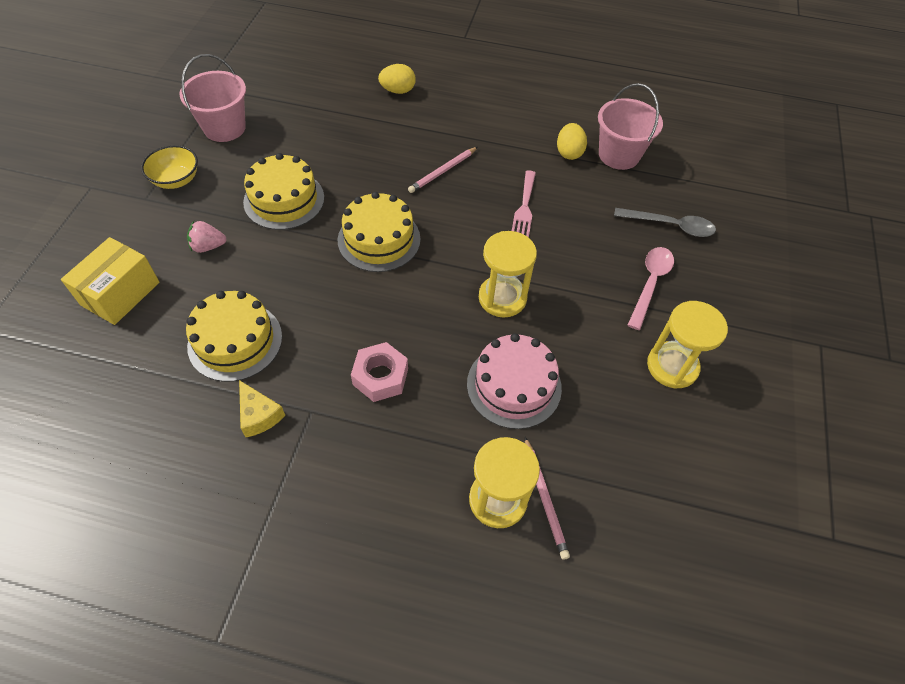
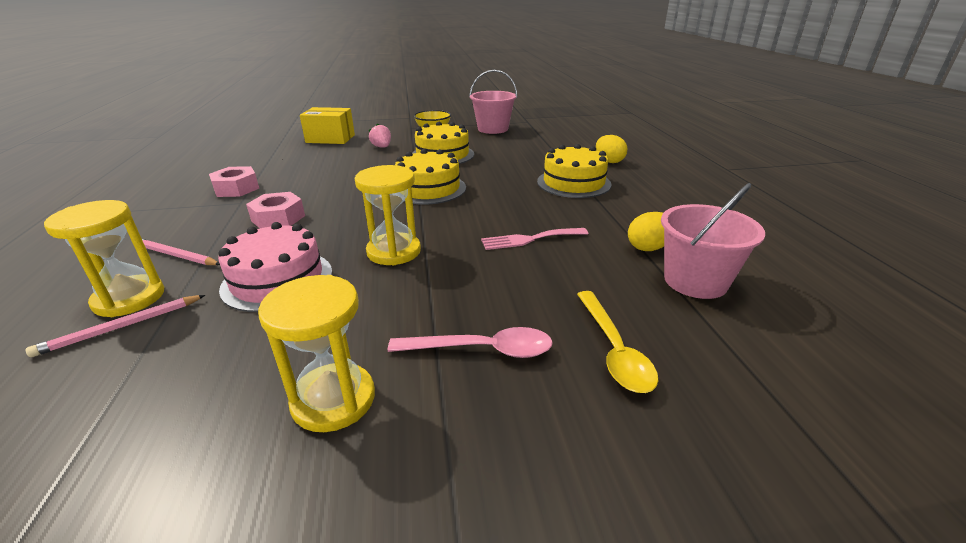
camera: 70 degrees right, 25 degrees down
yellow cake [186,291,282,382] -> yellow cake moved to [537,144,612,198]
yellow cheese [239,380,285,437] -> pink nut [209,166,259,197]
pink pencil [408,147,478,193] -> pink pencil moved to [142,239,220,265]
grey spoon [614,208,716,237] -> yellow spoon [577,291,659,393]

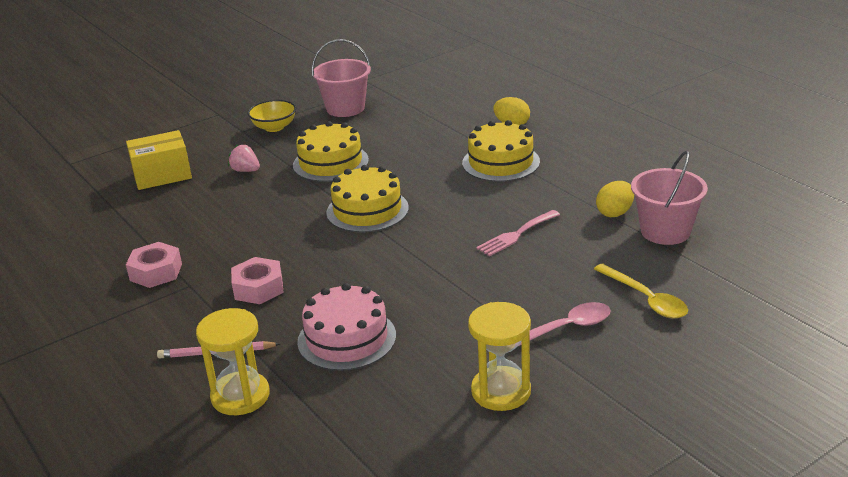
camera: 25 degrees left, 0 degrees up
pink pencil [26,295,205,357] -> none
yellow hourglass [355,165,421,265] -> none

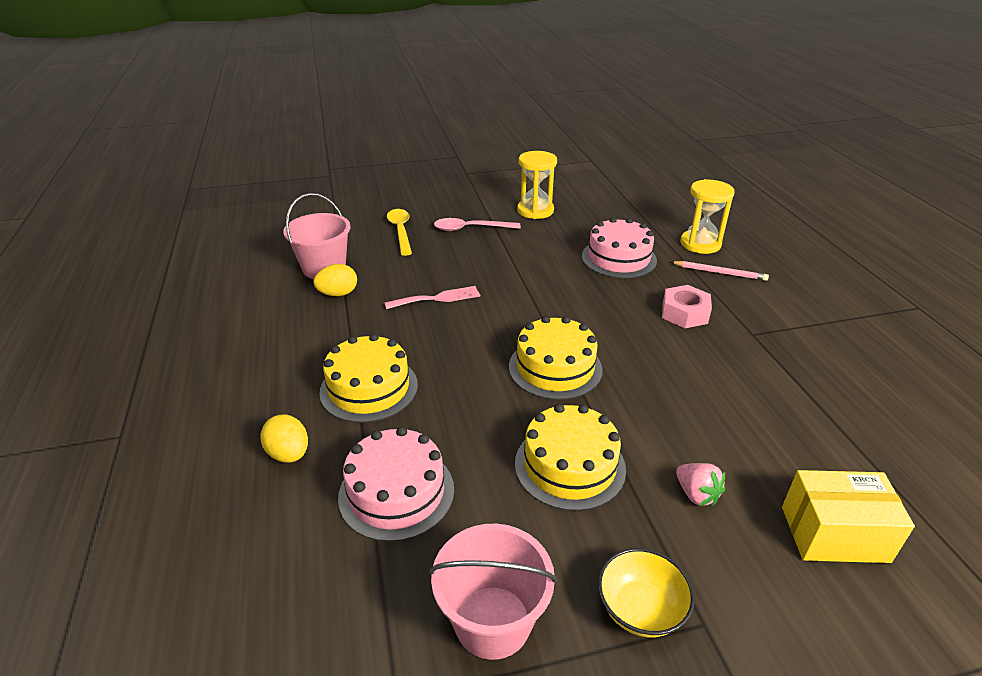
camera: 160 degrees left, 5 degrees up
pink nut [126,242,182,288] -> none
none -> pink cake [338,427,454,542]

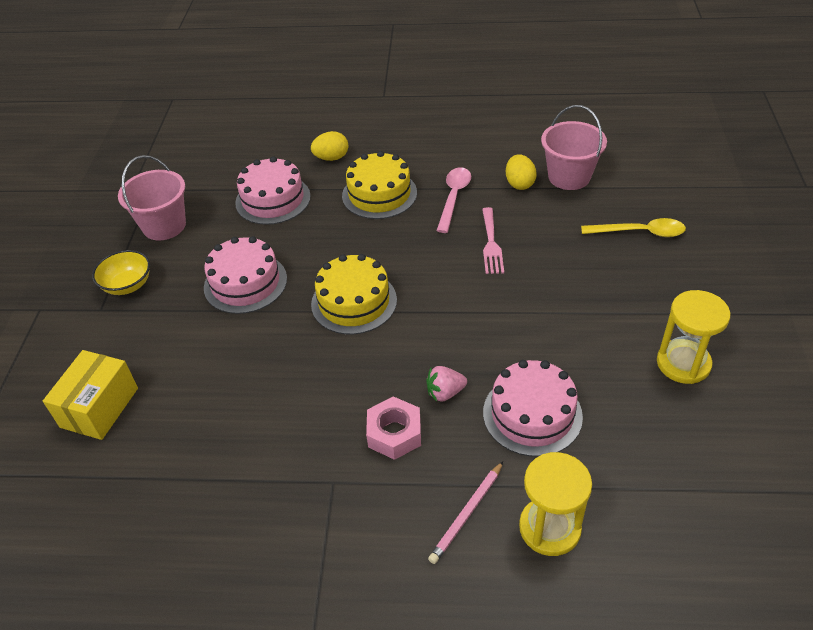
camera: 110 degrees right, 10 degrees up
pink spoon [434,218,521,231] -> pink spoon moved to [436,167,471,233]
yellow cake [515,404,626,511] -> pink cake [204,236,287,314]
pink strawberry [676,463,725,506] -> pink strawberry moved to [426,366,467,402]

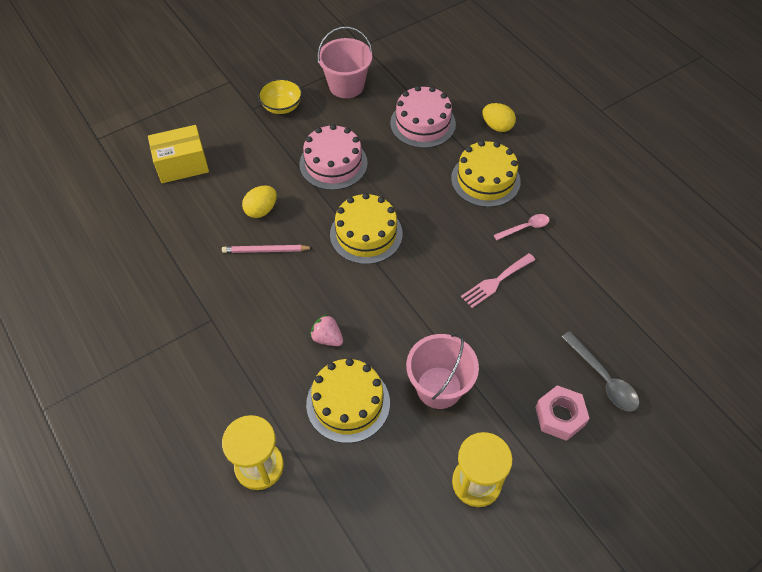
camera: 50 degrees right, 10 degrees up
pink nut [366,396,421,460] -> pink nut moved to [535,385,590,441]
pink pencil [428,461,503,564] -> pink pencil moved to [222,245,313,253]
pink spoon [436,167,471,233] -> pink spoon [494,214,550,240], size x0.67
pink cake [483,360,583,457] -> yellow cake [306,358,390,443]
yellow egg [506,154,537,190] -> yellow egg moved to [242,185,277,218]
pink bucket [541,105,607,190] -> pink bucket moved to [406,332,479,409]
yellow spoon [581,218,686,237] -> grey spoon [562,331,639,412]

